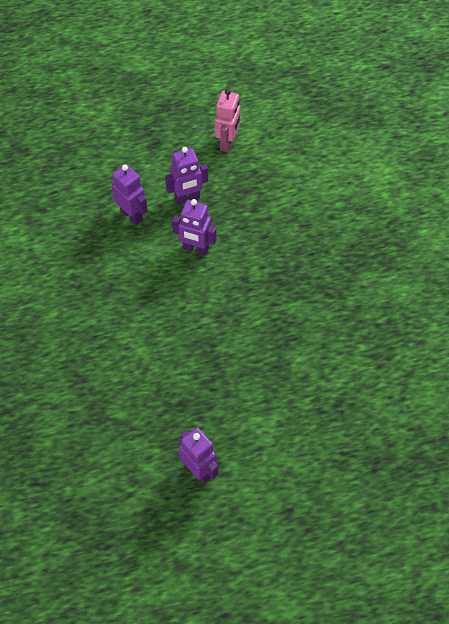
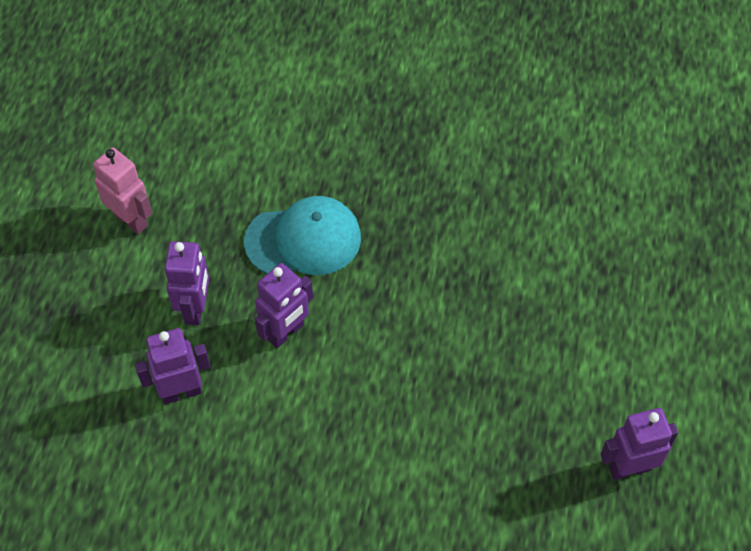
camera: 65 degrees left, 0 degrees up
none -> turquoise cap [244,196,361,275]

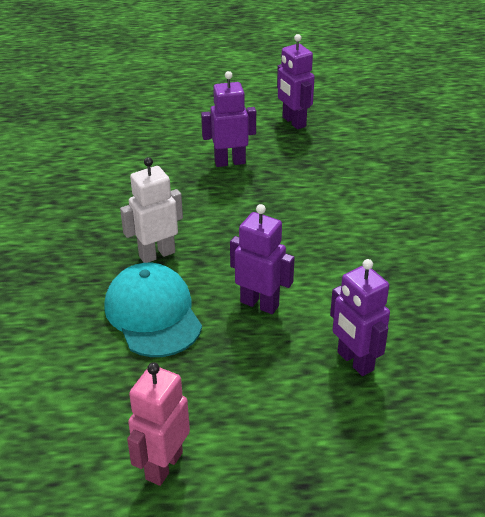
camera: 105 degrees left, 20 degrees down
purple robot [165,241,209,325] -> purple robot moved to [201,71,256,167]
none -> white robot [120,157,183,263]

